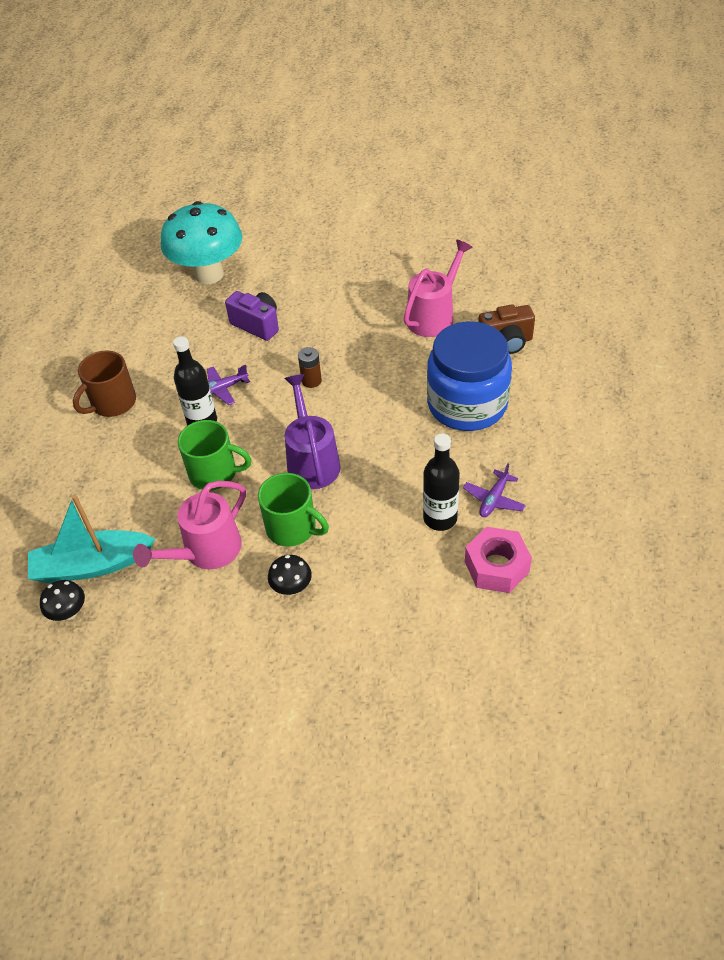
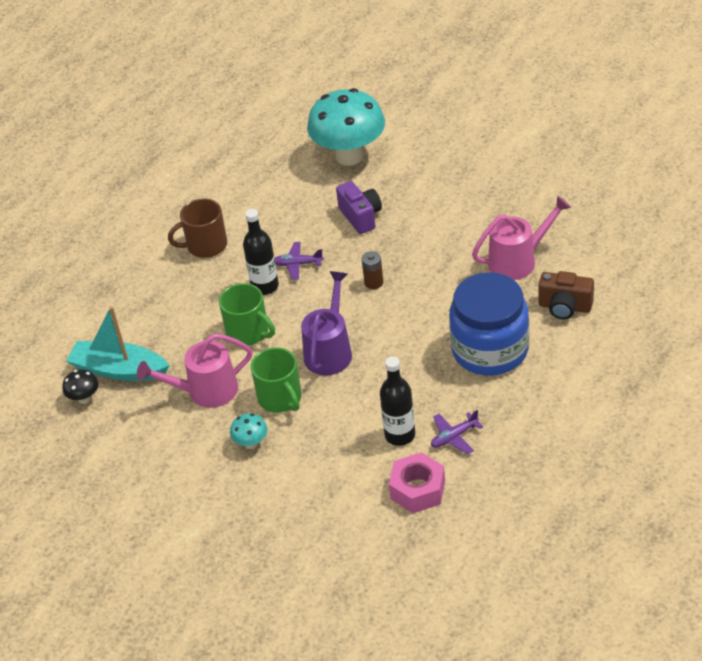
camera: 30 degrees right, 5 degrees down
black mushroom [268,555,312,595] -> turquoise mushroom [230,413,268,449]

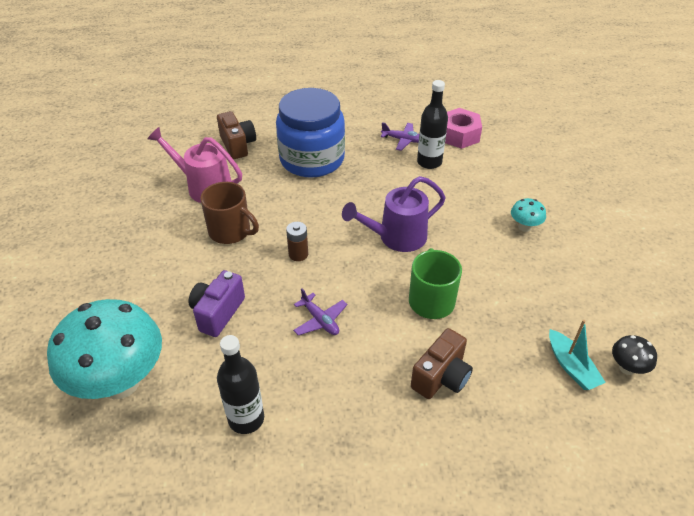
camera: 135 degrees left, 0 degrees up
turquoise boat [66,306,170,381] -> turquoise boat [549,320,606,390], size x0.61
pink watering can [137,334,252,408] -> none
brown mug [168,198,227,258] -> brown mug moved to [200,182,259,244]
black bottle [243,209,279,295] -> black bottle moved to [217,335,264,434]
green mug [251,347,302,413] -> none
none -> brown camera [411,328,473,399]

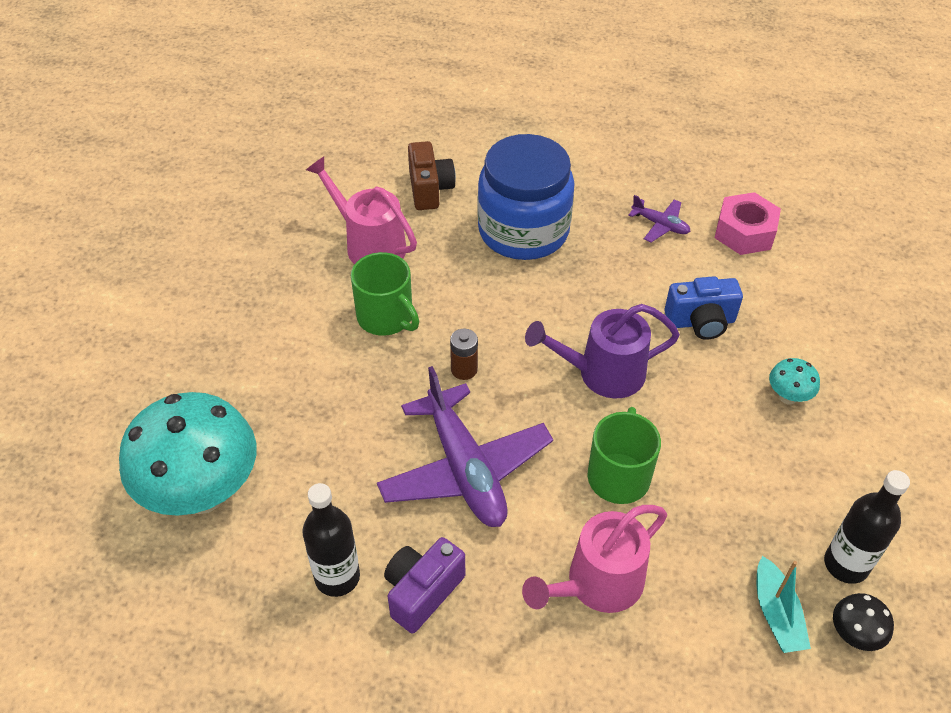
camera: 15 degrees right, 5 degrees up
purple camera [189,270,245,337] -> purple camera moved to [384,537,465,633]
brown mug [200,182,259,244] -> green mug [351,252,419,336]
purple plane [293,289,347,335] -> purple plane [377,366,553,527], size x2.20
brown camera [411,328,473,399] -> pink watering can [522,505,667,613]
black bottle [417,80,448,169] -> black bottle moved to [824,470,910,584]
none -> blue camera [664,276,743,340]

